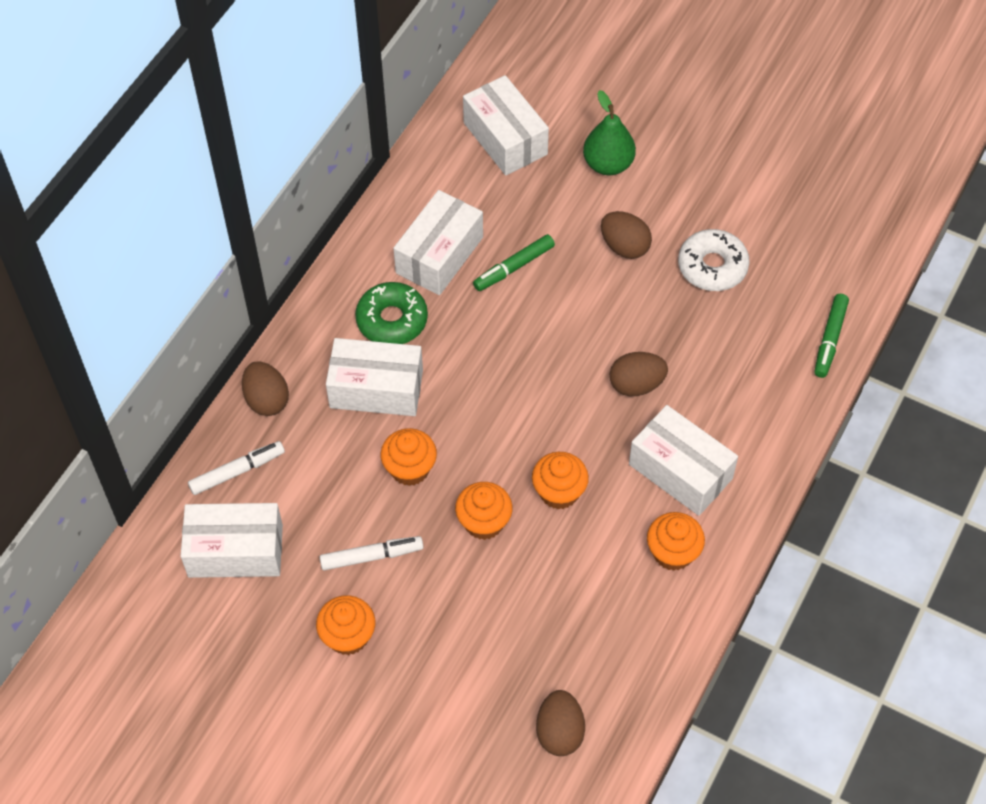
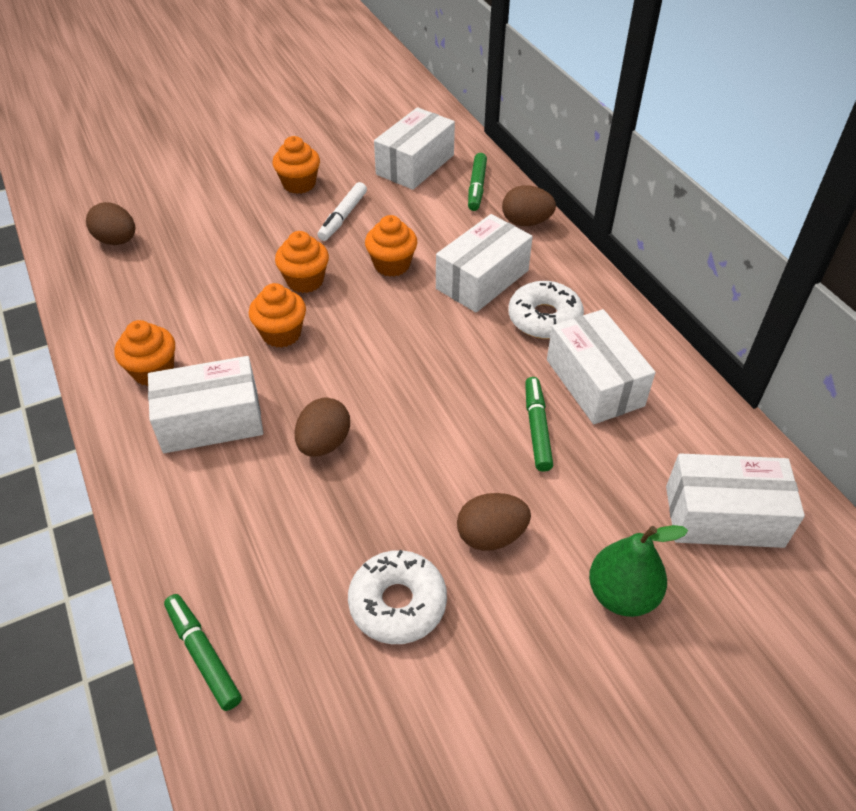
camera: 125 degrees right, 10 degrees down
white marker [188,441,285,495] -> green marker [468,153,487,211]
green donut [355,282,428,344] -> white donut [509,281,584,339]

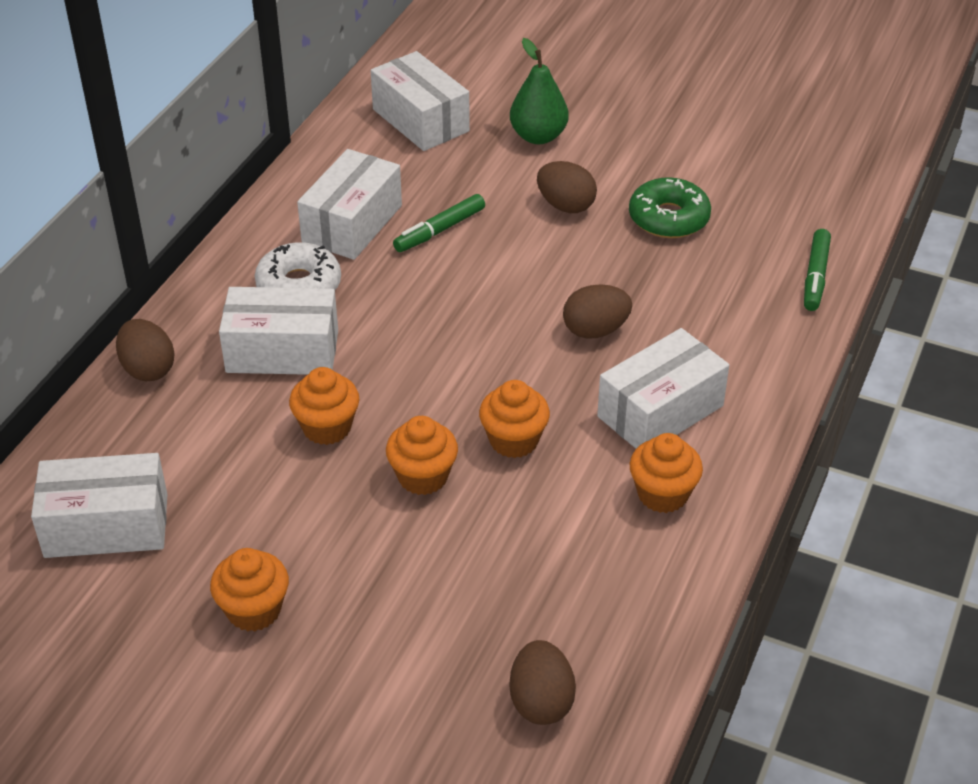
camera: 130 degrees left, 5 degrees down
white box [148,356,263,453] -> white box turned 75 degrees counterclockwise [597,328,729,448]
white marker [318,182,367,241] -> none
white donut [348,550,447,644] -> green donut [629,177,711,238]
green marker [468,153,487,211] -> none

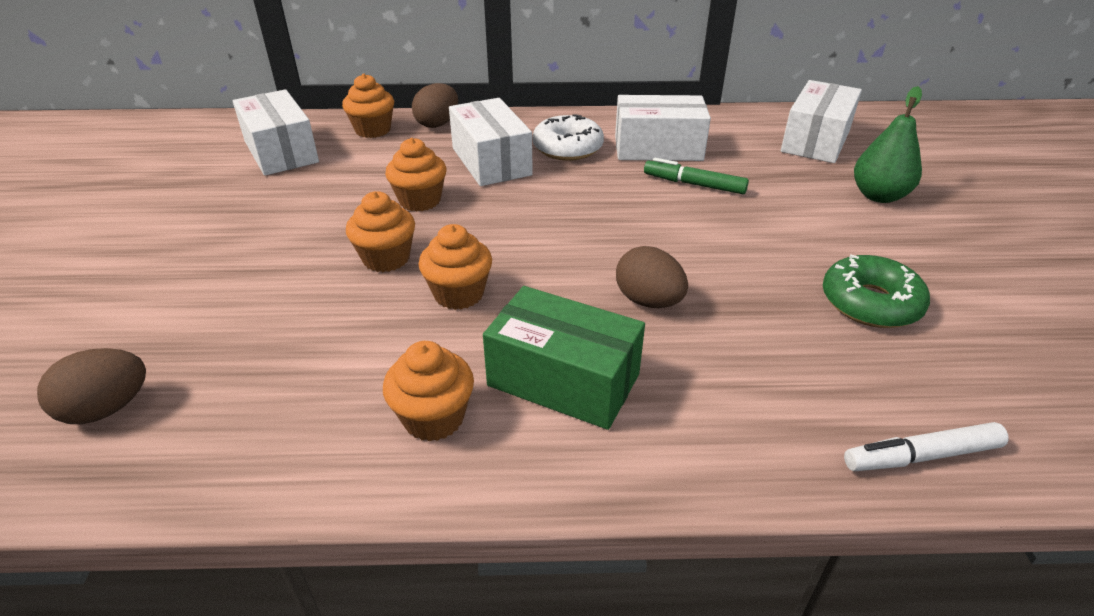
camera: 65 degrees right, 5 degrees down
orange cupcake [210,548,289,631] -> orange cupcake moved to [342,74,394,138]
brown egg [537,161,597,213] -> none
white box [597,328,729,448] -> green box [483,286,645,430]
green marker [804,229,831,311] -> white marker [844,422,1009,471]

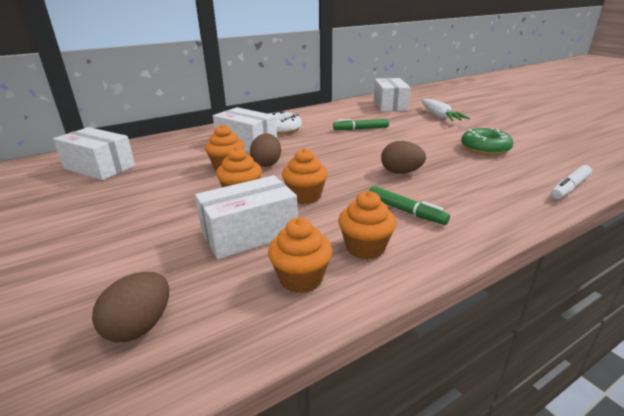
camera: 30 degrees left, 10 degrees down
orange cupcake [342,74,394,138] -> orange cupcake moved to [268,218,332,293]
brown egg [412,83,458,128] -> brown egg moved to [250,133,281,167]
green box [483,286,645,430] -> green marker [369,186,450,225]
white box [615,95,711,161] -> white box moved to [195,175,298,259]
green pear [854,86,922,203] -> white carrot [421,99,470,121]

